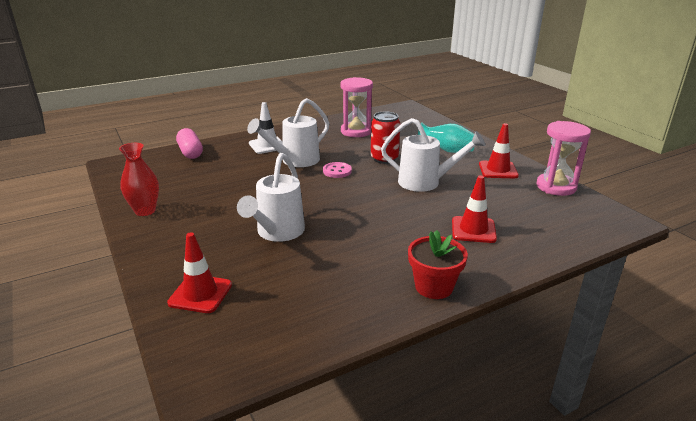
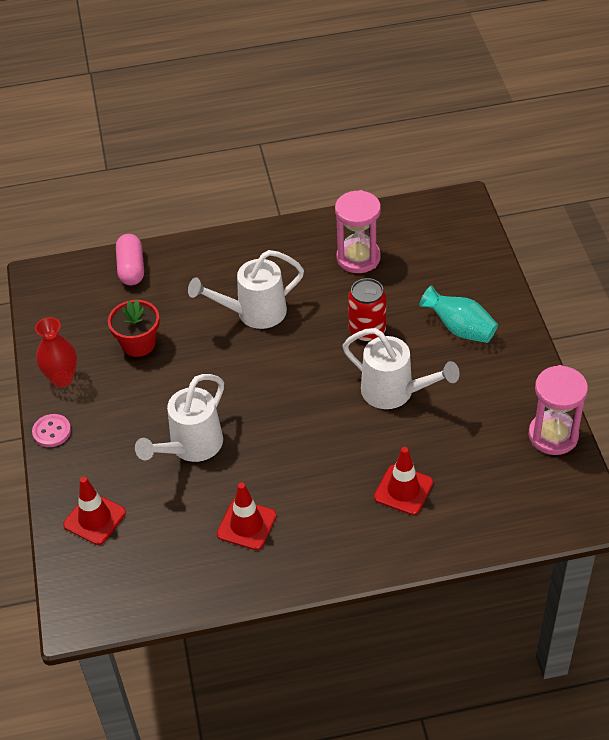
camera: 20 degrees right, 20 degrees up
white traffic cone [249,102,283,154] -> none
pink button [323,162,352,178] -> pink button moved to [32,414,71,447]
red flower pot [408,230,468,299] -> red flower pot moved to [108,299,160,357]
red traffic cone [479,123,519,178] -> red traffic cone moved to [217,482,277,550]

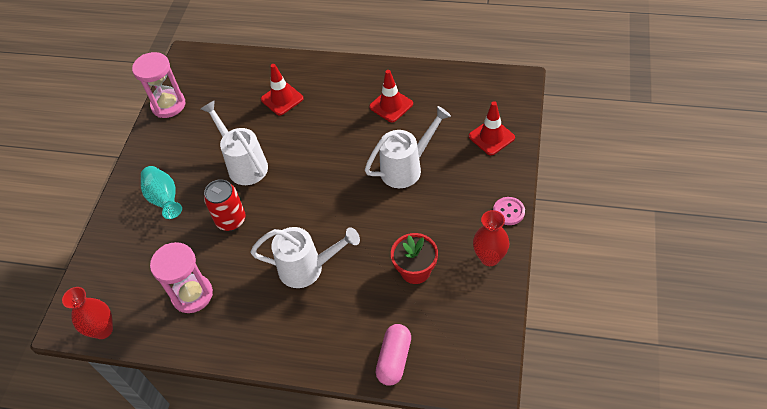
camera: 155 degrees left, 5 degrees up
none -> red vase [62,287,113,339]

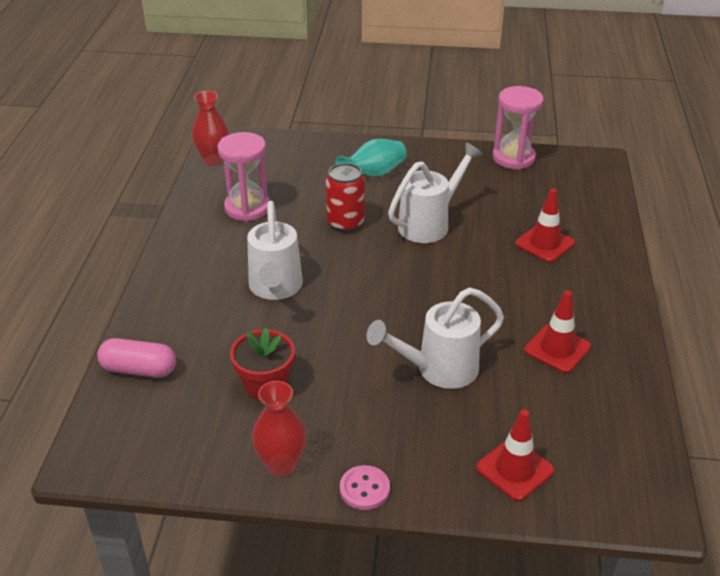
camera: 80 degrees right, 15 degrees down
white watering can [365,106,451,188] -> white watering can turned 105 degrees clockwise [367,287,504,389]

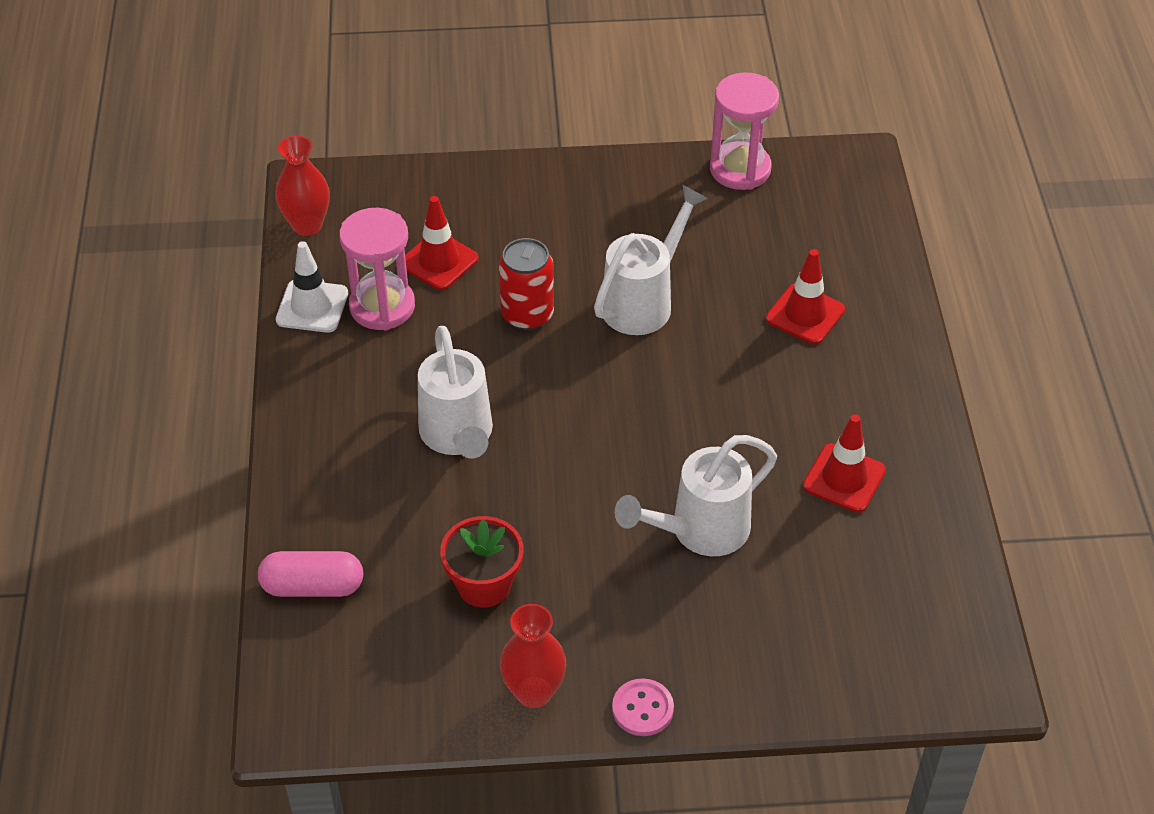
camera: 10 degrees left, 10 degrees up
turquoise vase [335,139,407,176] -> none
red traffic cone [476,409,554,501] -> red traffic cone moved to [405,196,479,290]
none -> white traffic cone [276,241,348,333]

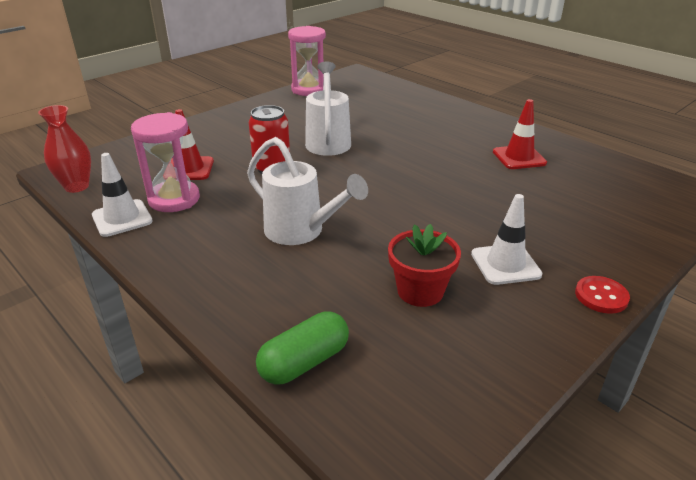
camera: 40 degrees left, 15 degrees down
pink capsule [258,551,363,597] -> green capsule [256,311,349,385]
red vase [500,604,566,708] -> none
pink button [612,678,674,736] -> red button [575,276,630,314]
white watering can [615,435,777,556] -> none
red traffic cone [766,249,845,344] -> none
none -> white traffic cone [471,194,542,285]

